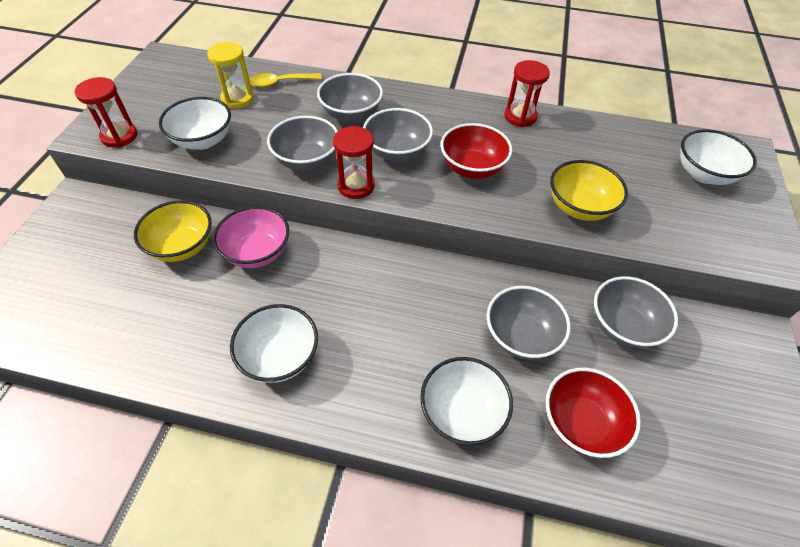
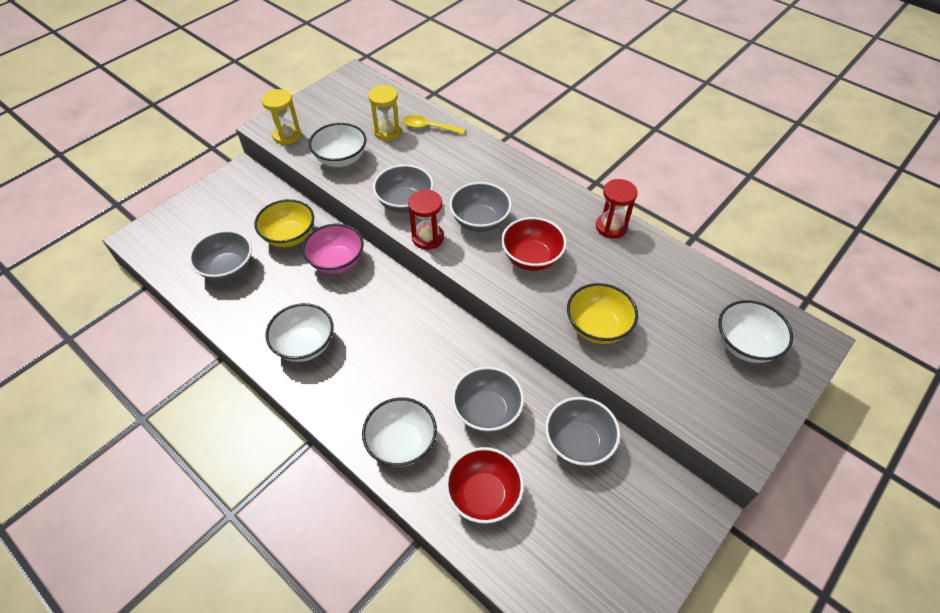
camera: 30 degrees right, 0 degrees up
red hourglass [75,77,137,147] -> yellow hourglass [262,89,301,145]
grey bowl [317,73,383,123] -> grey bowl moved to [189,230,252,281]

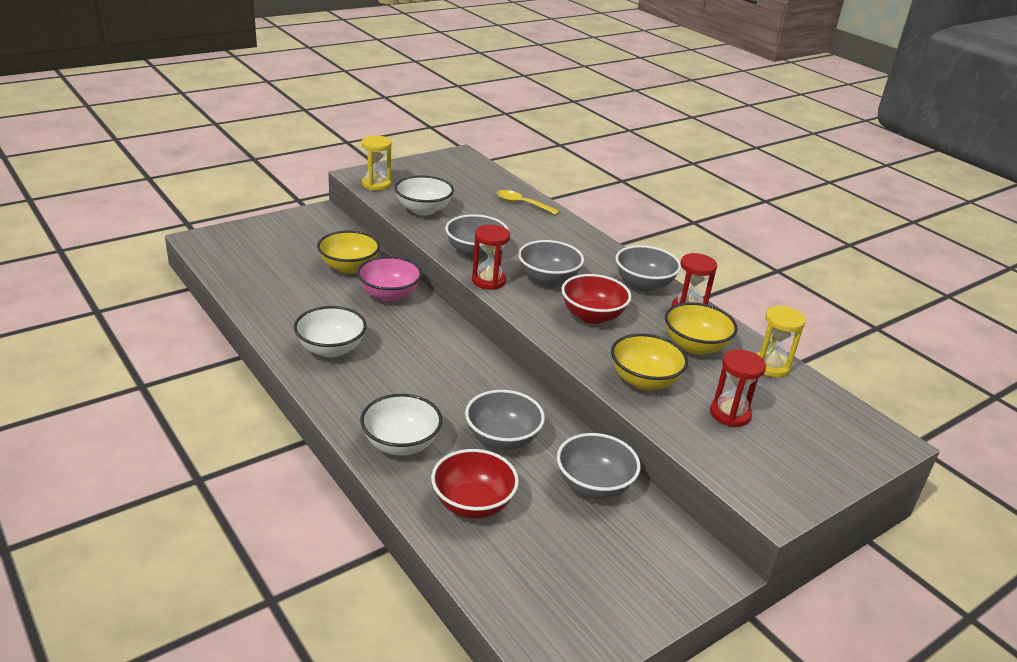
camera: 10 degrees right, 20 degrees down
grey bowl [189,230,252,281] -> grey bowl moved to [616,245,681,291]
yellow hourglass [368,85,401,140] -> yellow hourglass moved to [756,306,806,377]
white bowl [718,300,793,363] -> none
none -> yellow bowl [665,302,738,355]
none -> red hourglass [710,349,766,427]

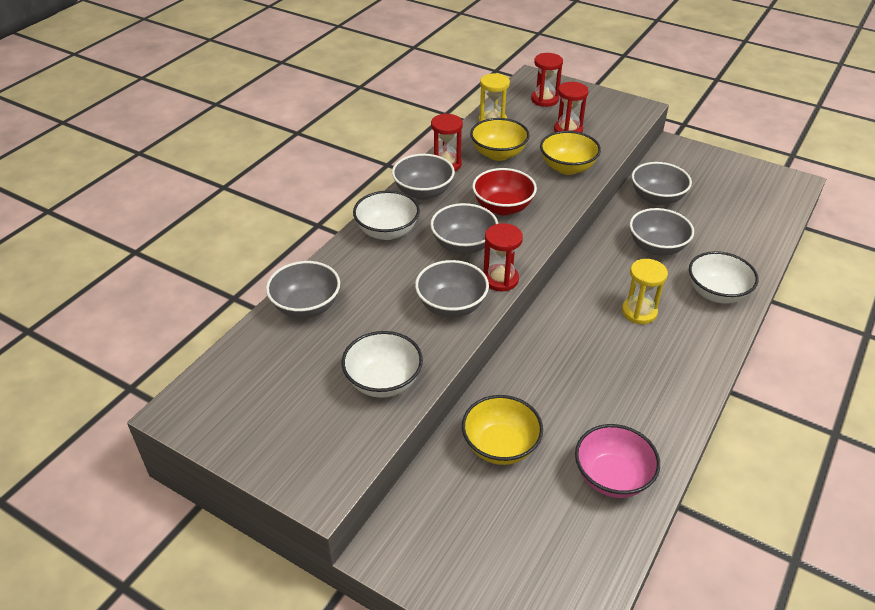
camera: 110 degrees left, 10 degrees up
white bowl [294,306,367,358] -> white bowl moved to [353,191,420,240]
pink bowl [357,256,422,302] -> pink bowl moved to [575,424,660,498]
yellow hourglass [361,135,392,191] -> yellow hourglass moved to [622,259,668,324]
red bowl [431,449,519,518] -> none
yellow spoon [497,190,560,215] -> grey bowl [266,261,340,318]
none -> red hourglass [531,53,563,107]

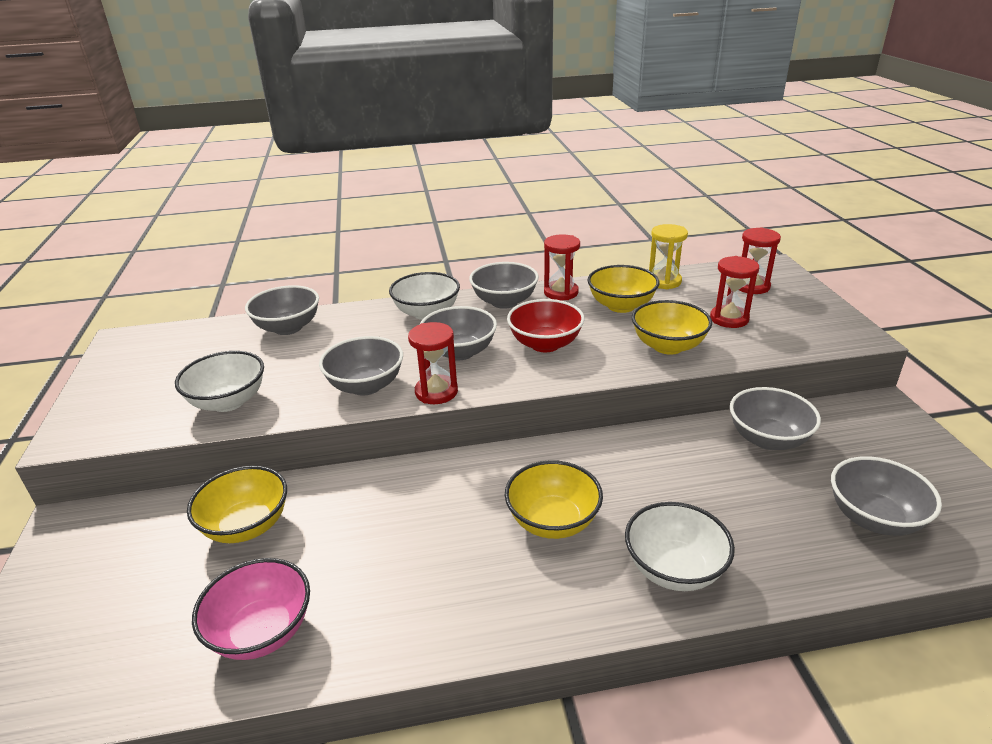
camera: 50 degrees right, 10 degrees down
yellow hourglass [622,259,668,324] -> yellow bowl [505,460,603,539]
grey bowl [630,208,694,256] -> grey bowl moved to [831,456,942,536]

